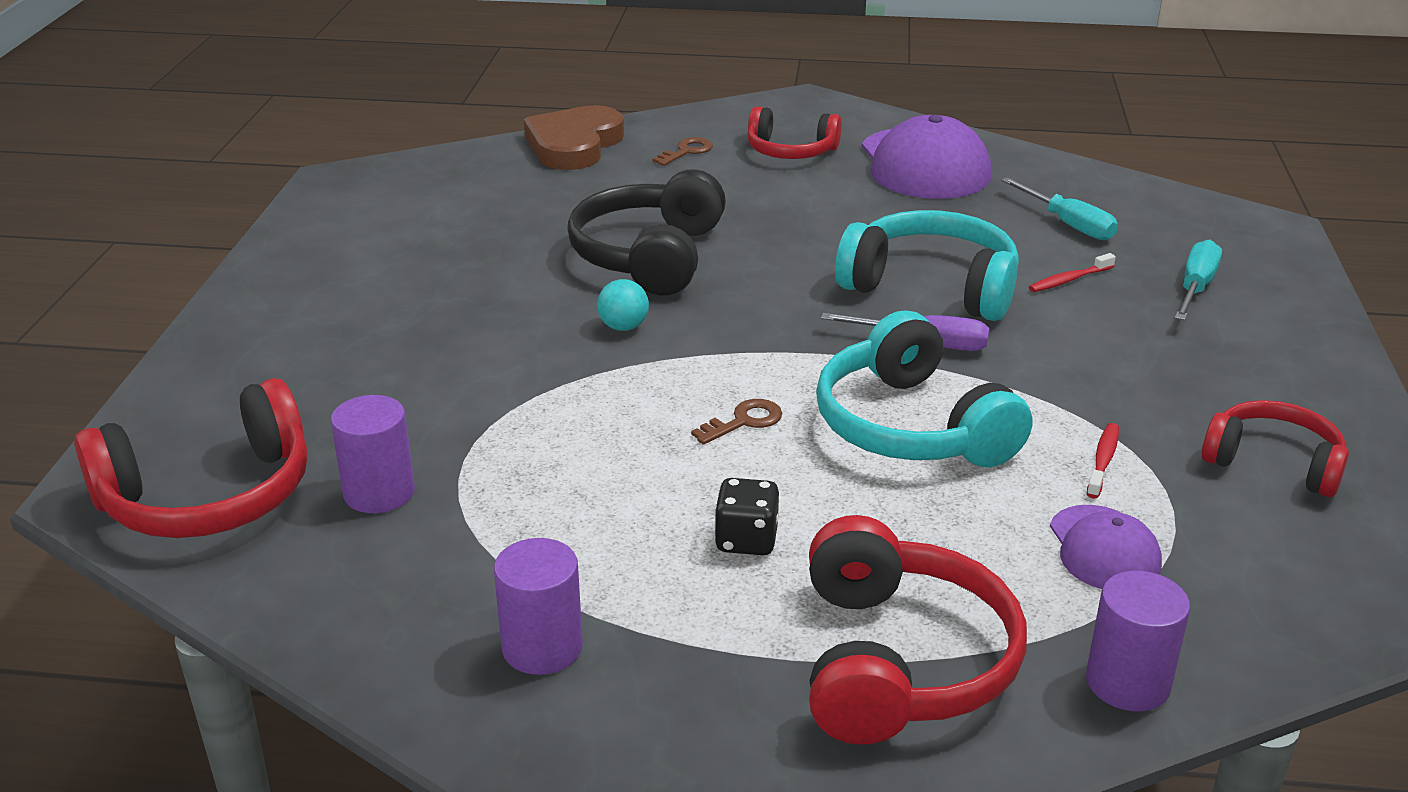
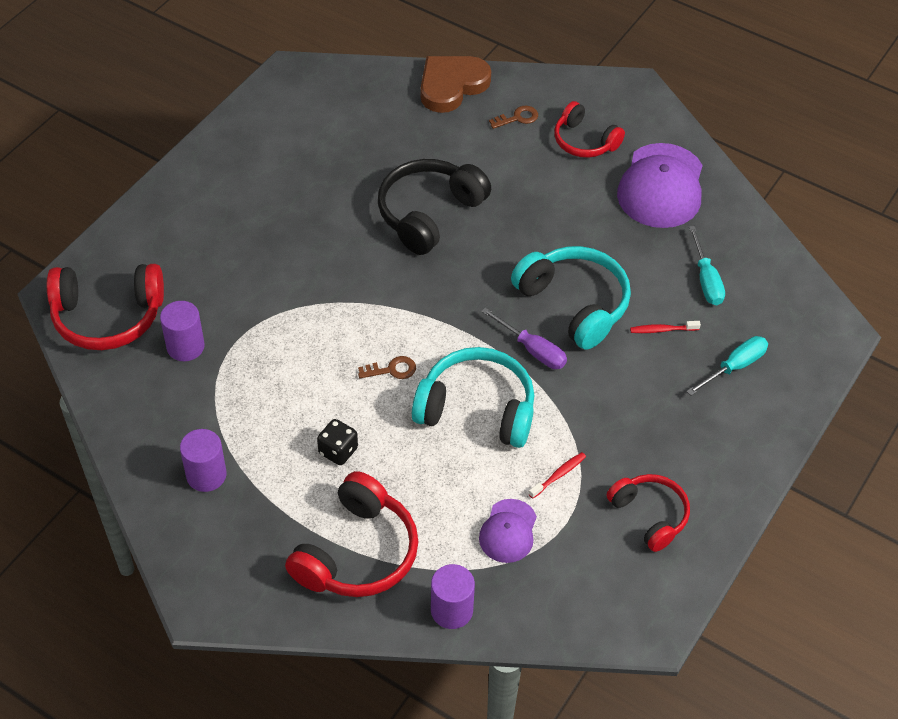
camera: 25 degrees right, 20 degrees up
turquoise ball [597,279,649,331] -> none
turquoise headphones [816,310,1033,468] -> turquoise headphones turned 105 degrees clockwise [412,347,534,448]

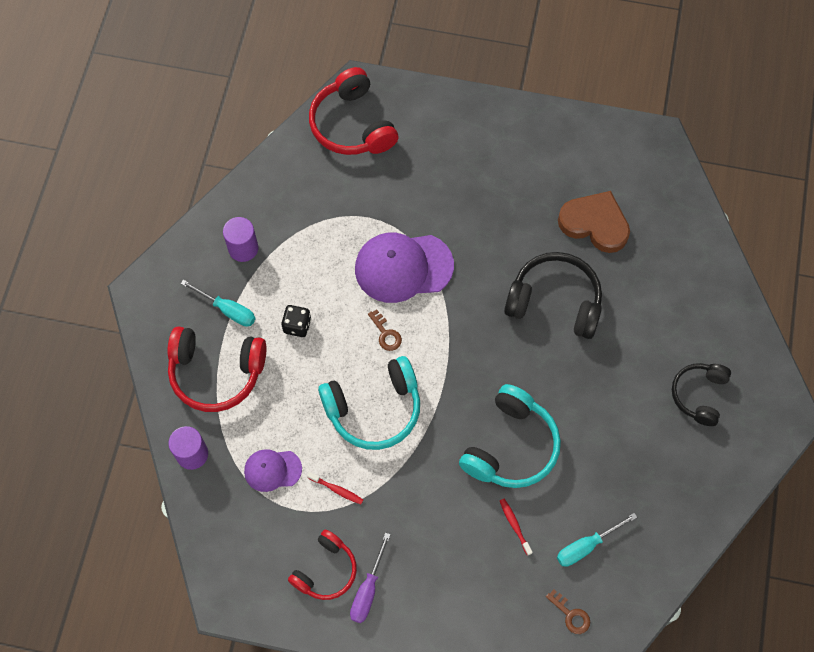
camera: 70 degrees right, 15 degrees up
purple cylinder [160,301,205,361] -> none
turquoise headphones [412,347,534,448] -> turquoise headphones turned 75 degrees clockwise [318,356,420,450]
brown heart [421,56,491,113] -> brown heart moved to [558,191,630,253]
purple screwdriver [481,307,567,369] -> purple screwdriver moved to [350,532,391,623]
brown key [489,106,538,129] -> brown key moved to [546,590,590,634]
red headphones [554,101,625,158] -> black headphones [672,363,731,426]
purple cap [617,143,703,228] -> purple cap moved to [355,233,454,303]
turquoise screwdriver [686,336,768,395] -> turquoise screwdriver moved to [181,280,256,327]

